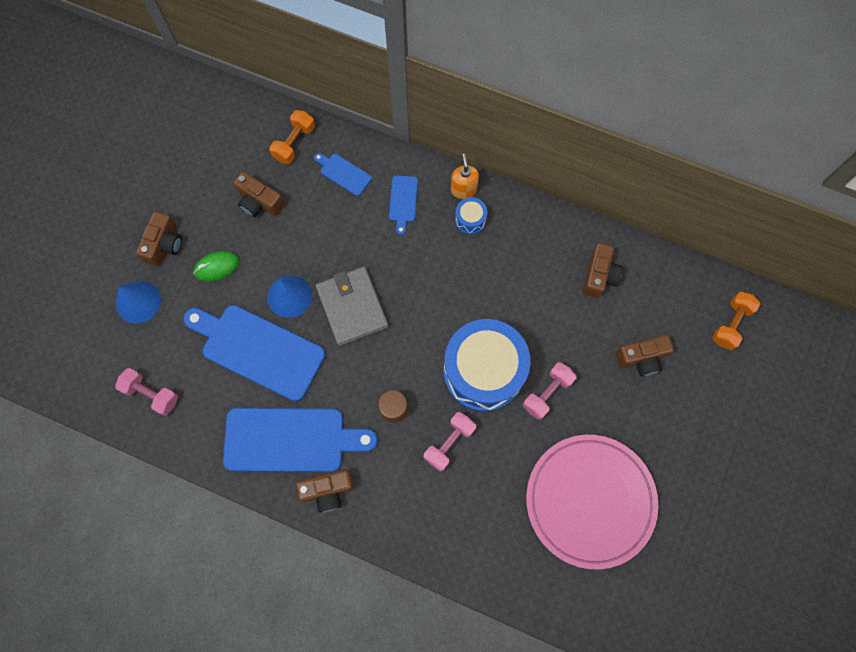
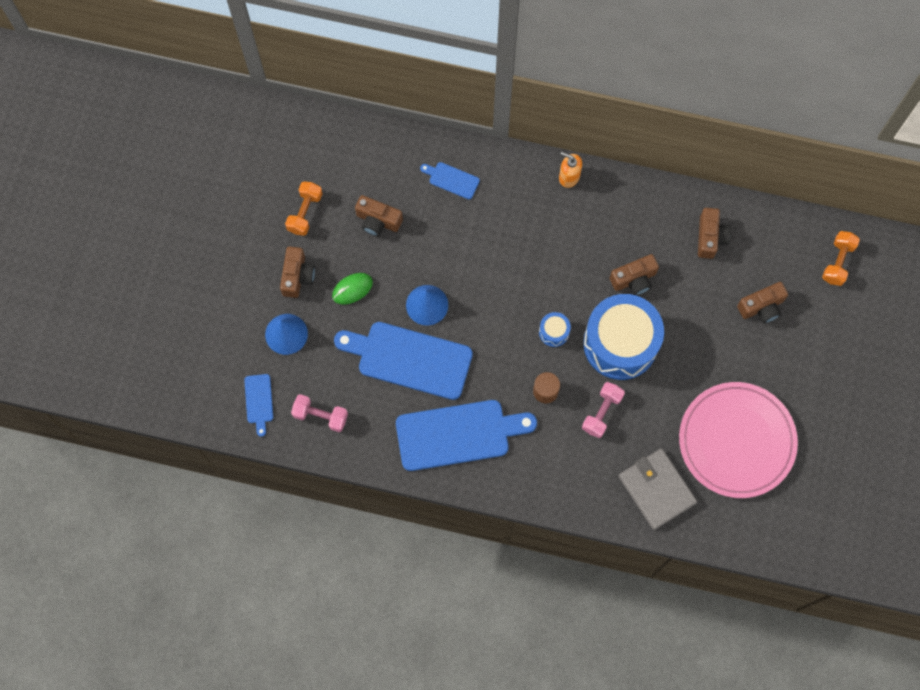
camera: 10 degrees left, 0 degrees up
orange dumbbell [269,110,315,164] -> orange dumbbell moved to [285,181,323,236]
brown camera [296,470,354,513] -> brown camera moved to [610,254,659,296]
grey wallet [315,267,388,346] -> grey wallet moved to [618,448,697,530]
blue cutting board [389,175,418,235] -> blue cutting board moved to [244,374,273,437]
orange soap dispenser [451,153,479,199] -> orange soap dispenser turned 45 degrees counterclockwise [559,152,582,188]
blue drum [455,197,487,234] -> blue drum moved to [539,312,571,347]
pink dumbbell [523,362,576,420] -> none

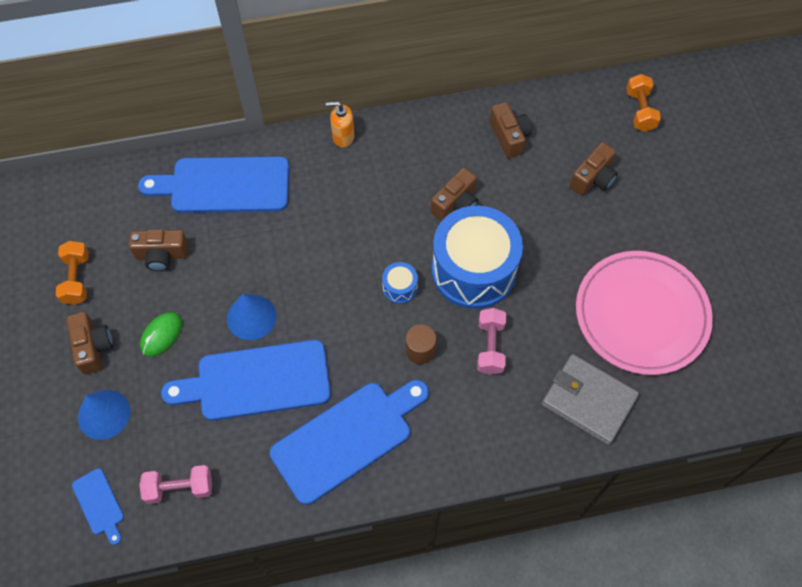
camera: 25 degrees left, 10 degrees down
blue cutting board [420,162,480,199] -> blue cutting board [138,157,289,213], size x2.21

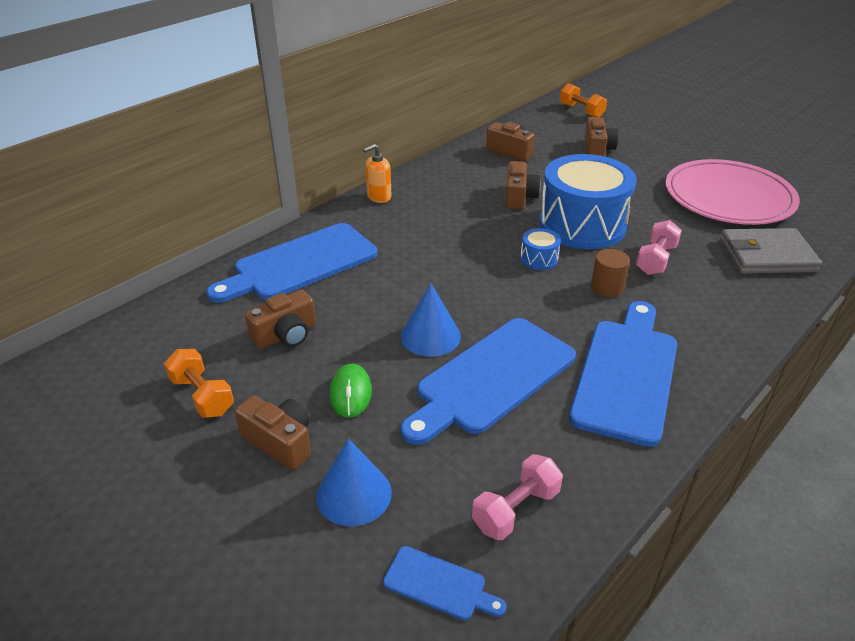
camera: 35 degrees left, 25 degrees down
pink dumbbell [477,308,506,375] -> pink dumbbell turned 60 degrees clockwise [636,220,682,275]

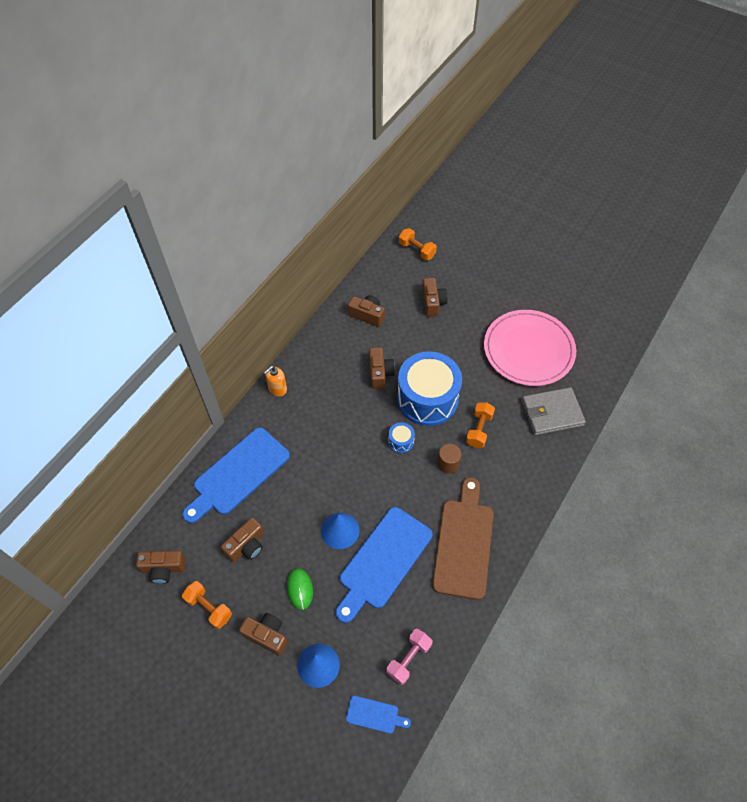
camera: 10 degrees left, 20 degrees up
blue cutting board [569,301,677,447] -> brown cutting board [432,477,494,600]
pink dumbbell [636,220,682,275] -> orange dumbbell [466,402,495,448]
none -> brown camera [136,551,186,584]

